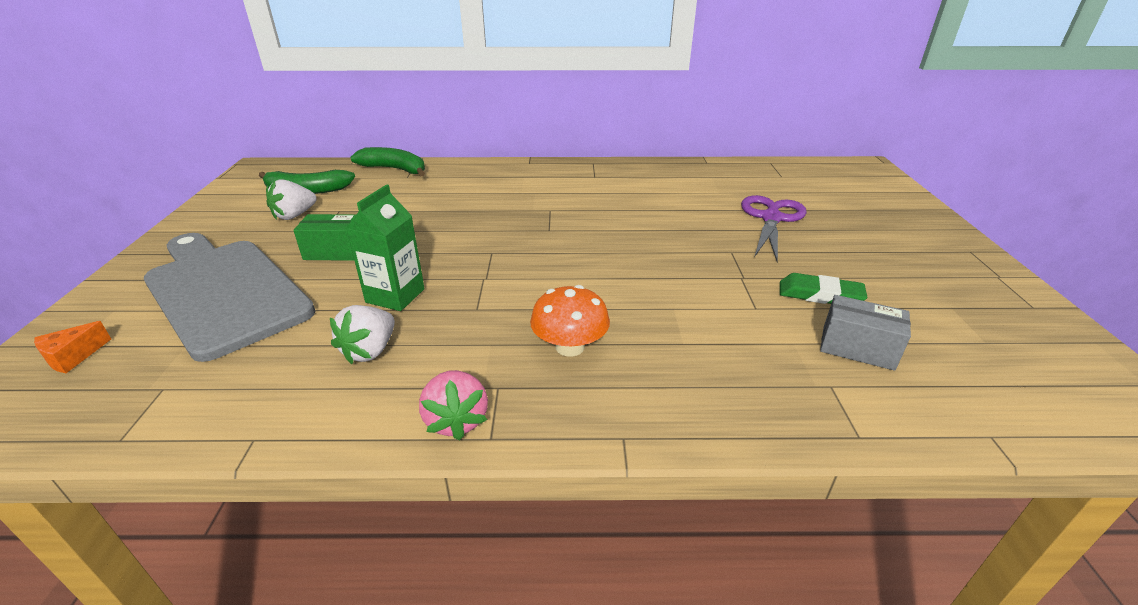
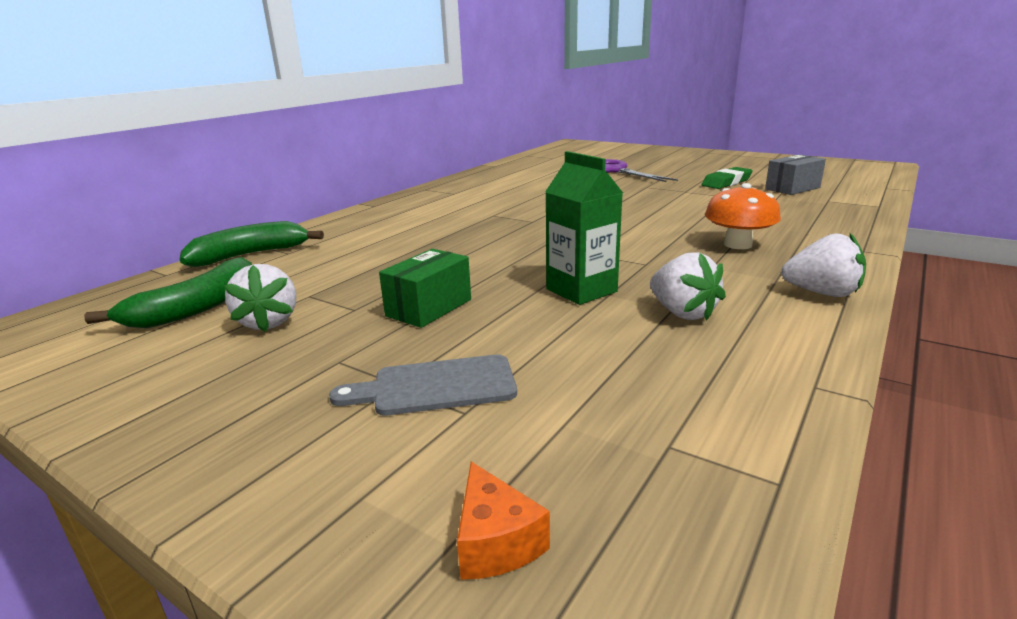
camera: 55 degrees left, 10 degrees down
grey cutting board [144,233,315,362] -> grey cutting board [329,355,517,416], size x0.45
pink strawberry [419,370,488,441] -> white strawberry [781,233,866,297]

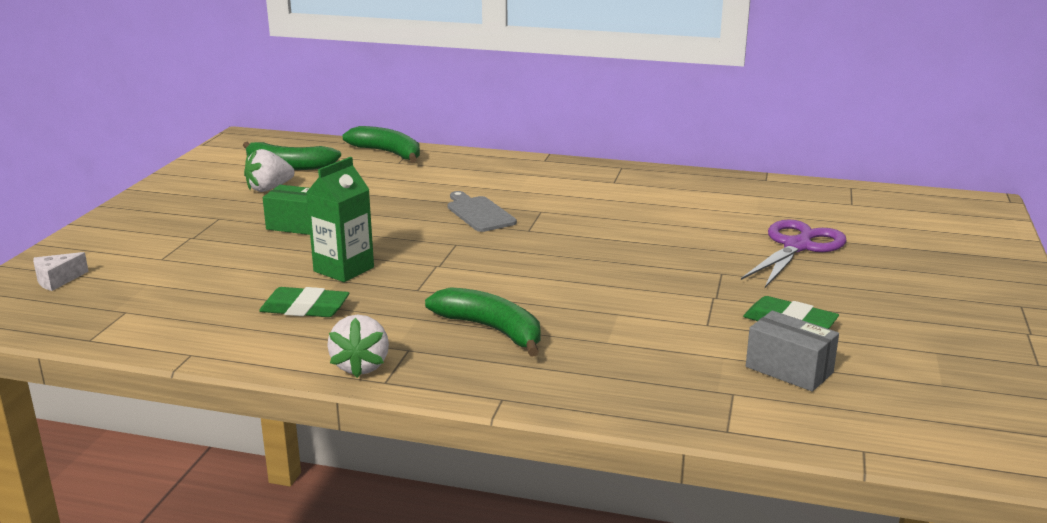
camera: 70 degrees right, 0 degrees up
grey cutting board [329,355,517,416] -> grey cutting board moved to [448,191,517,232]
orange cheese [457,462,550,580] -> white cheese [33,252,89,291]
white strawberry [650,252,726,321] -> green eraser [259,287,349,317]
orange mushroom [705,183,781,249] -> green banana [425,287,541,357]

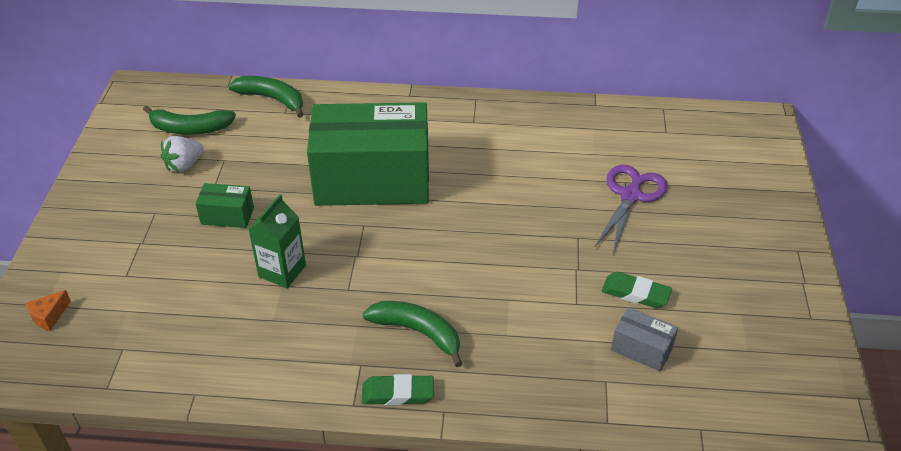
camera: 10 degrees left, 20 degrees up
white cheese [33,252,89,291] -> orange cheese [25,290,71,331]
green eraser [259,287,349,317] -> green eraser moved to [361,374,434,405]
white strawberry [327,315,389,378] -> none
grey cutting board [448,191,517,232] -> green box [307,102,429,206]

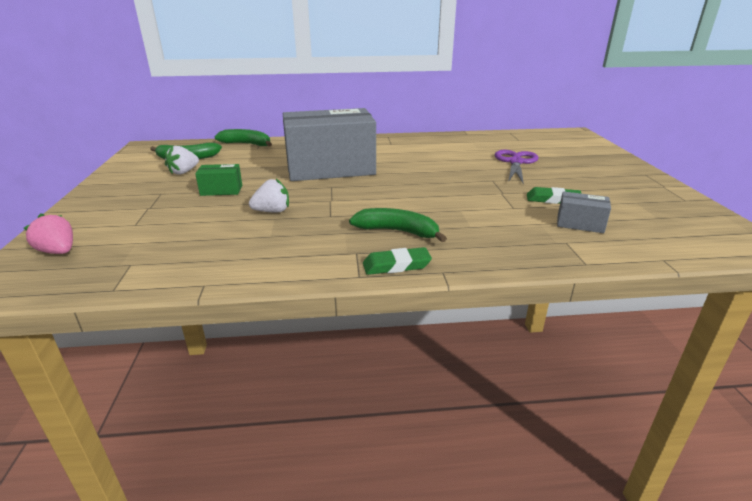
camera: 10 degrees left, 15 degrees down
orange cheese [25,290,71,331] -> pink strawberry [24,213,73,254]
green carton [248,194,306,288] -> white strawberry [249,179,289,213]
green box [307,102,429,206] -> grey box [283,108,376,181]

